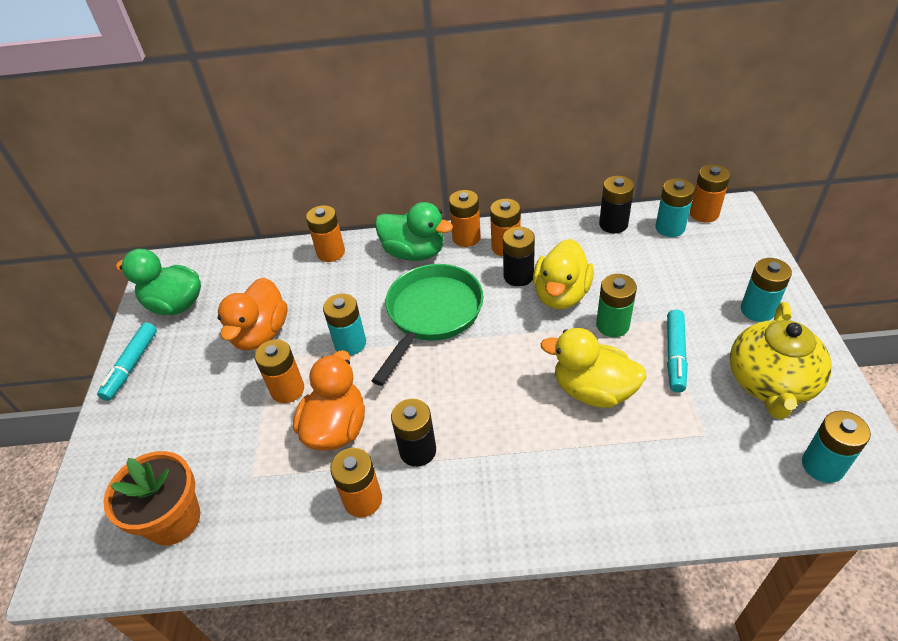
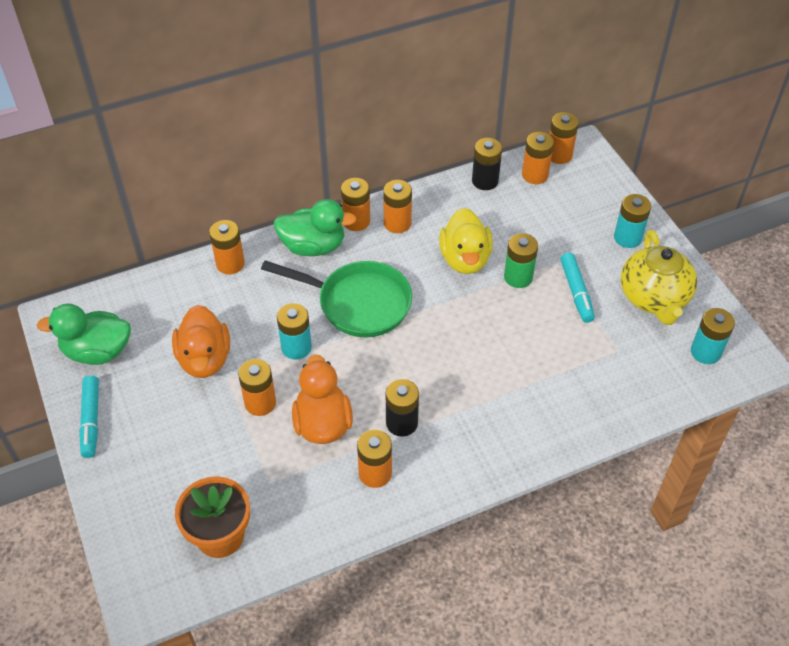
camera: 25 degrees left, 5 degrees up
green pan [371,264,483,386] -> green pan turned 105 degrees clockwise [261,260,412,337]
black battery [503,227,535,287] -> none
yellow duck [541,328,647,408] -> none
turquoise battery [655,179,695,237] -> orange battery [522,132,554,184]

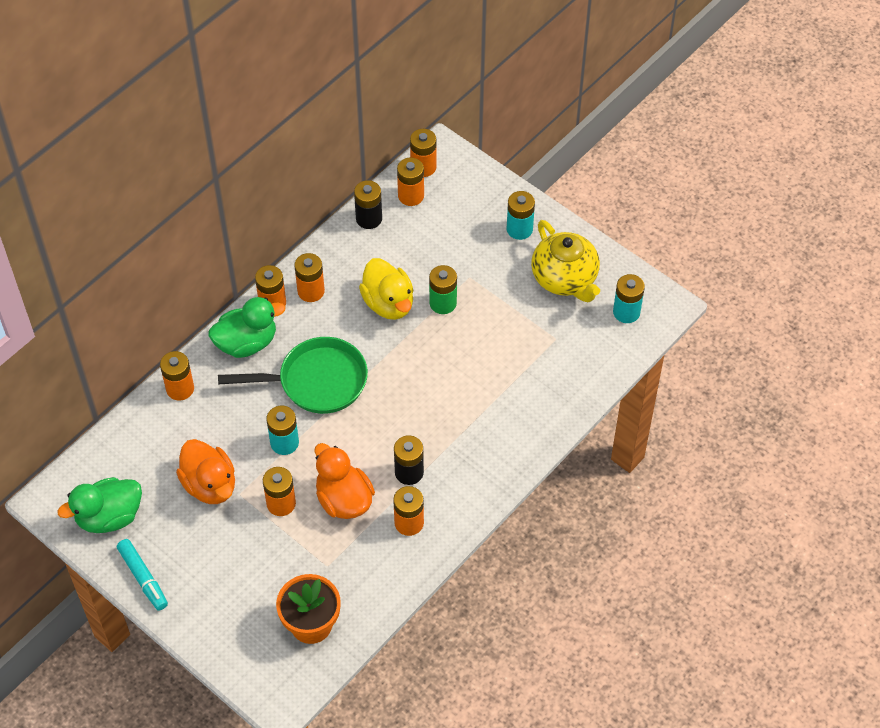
camera: 25 degrees left, 5 degrees up
turquoise marker [561,252,595,323] -> none

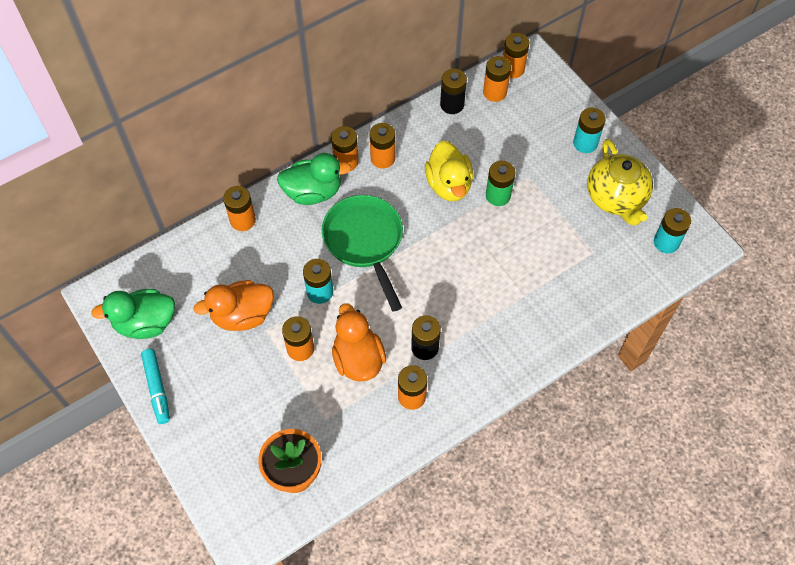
camera: 15 degrees right, 5 degrees up
orange duck [176,439,235,504] -> orange duck turned 90 degrees clockwise [194,280,274,331]
green pan [218,337,368,414] -> green pan turned 120 degrees counterclockwise [322,195,403,312]

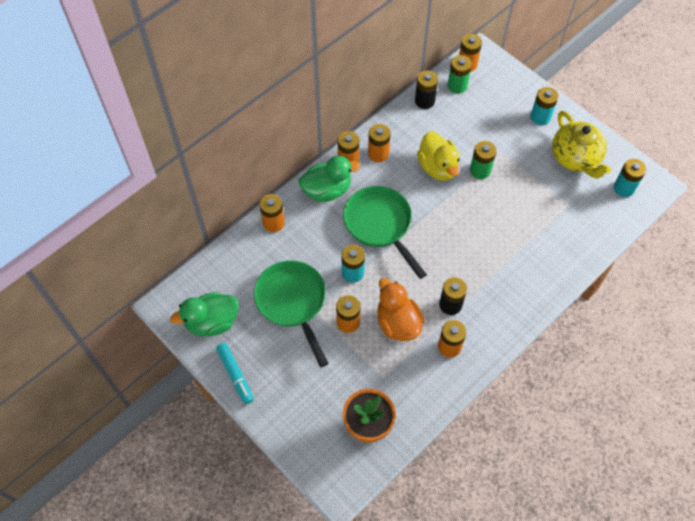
camera: 10 degrees left, 0 degrees up
orange duck [194,280,274,331] -> green pan [254,260,329,367]
orange battery [483,56,511,102] -> green battery [448,55,472,94]

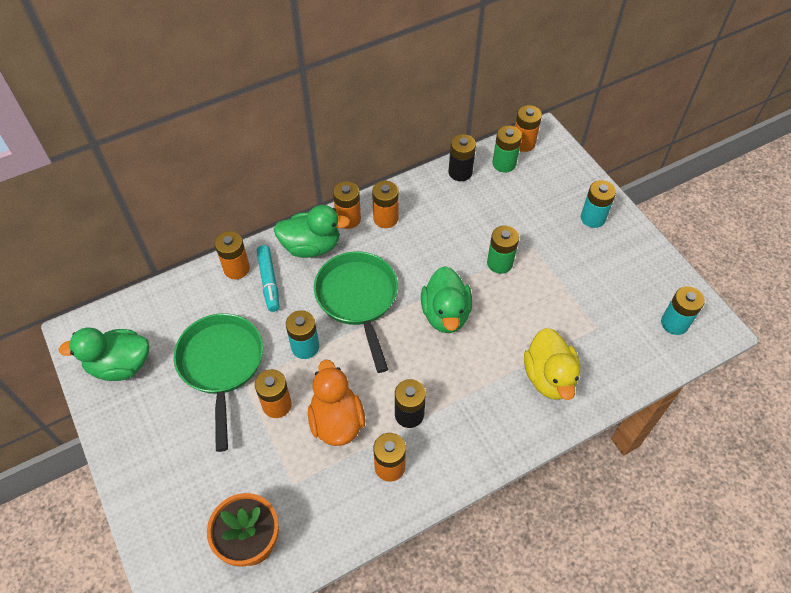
camera: 15 degrees right, 5 degrees down
turquoise marker [216,343,254,404] -> turquoise marker moved to [257,245,279,312]
yellow duck [417,131,460,181] -> yellow duck moved to [524,328,580,400]
yellow teapot [552,111,611,179] -> none
none -> green duck [421,266,472,333]

